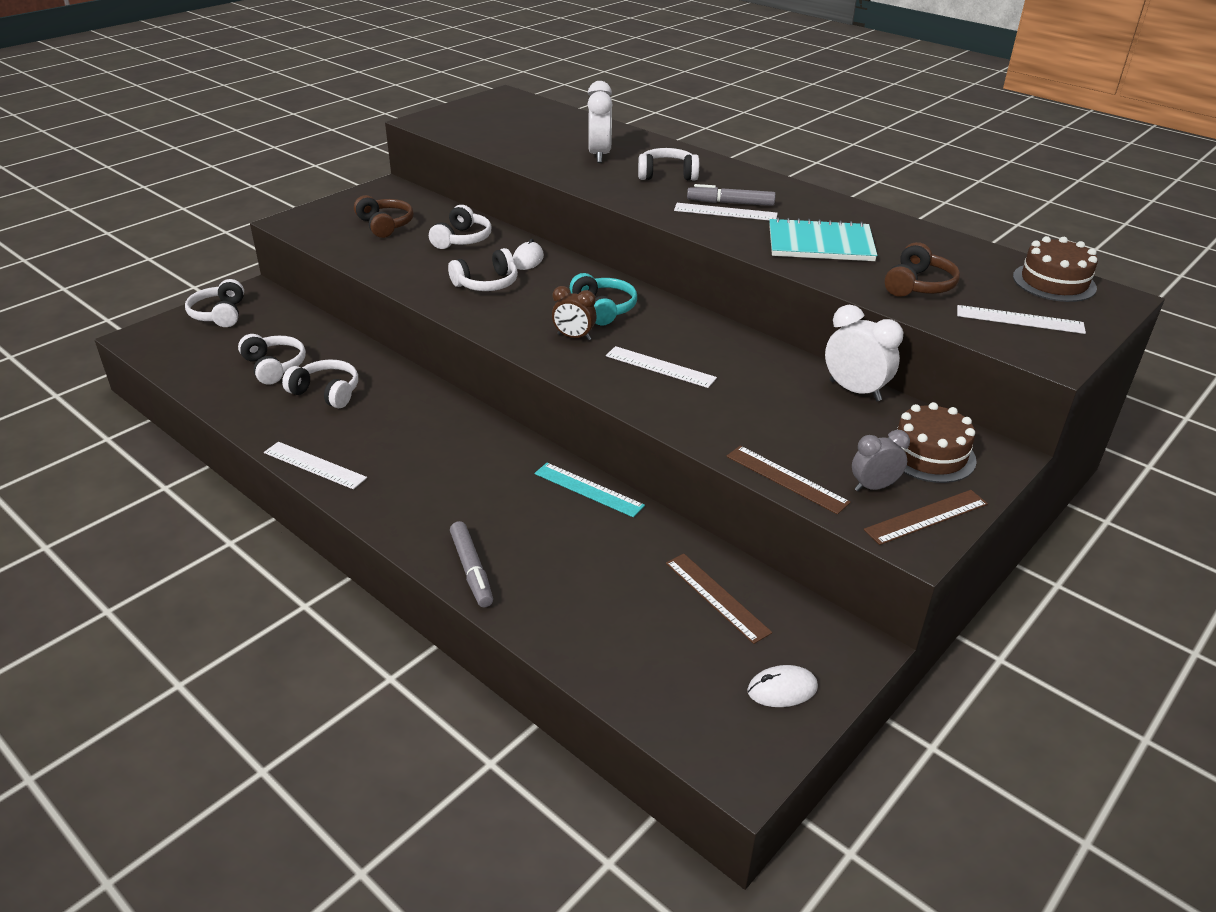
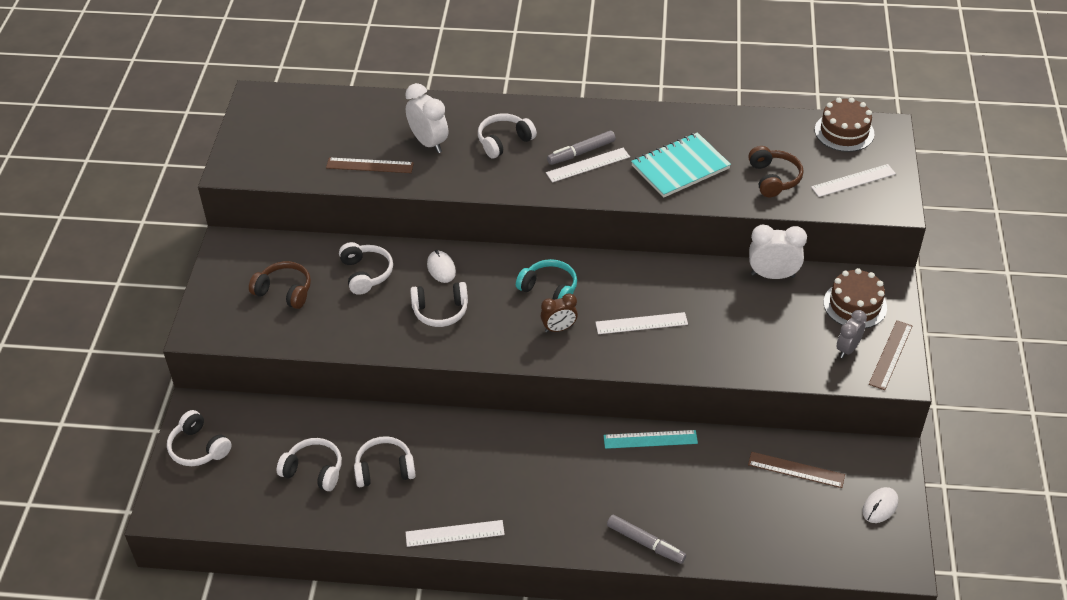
camera: 35 degrees left, 10 degrees up
white headphones [448,248,518,291] -> white headphones turned 60 degrees clockwise [410,282,468,327]
brown ruler [726,446,851,514] -> brown ruler moved to [326,157,414,173]

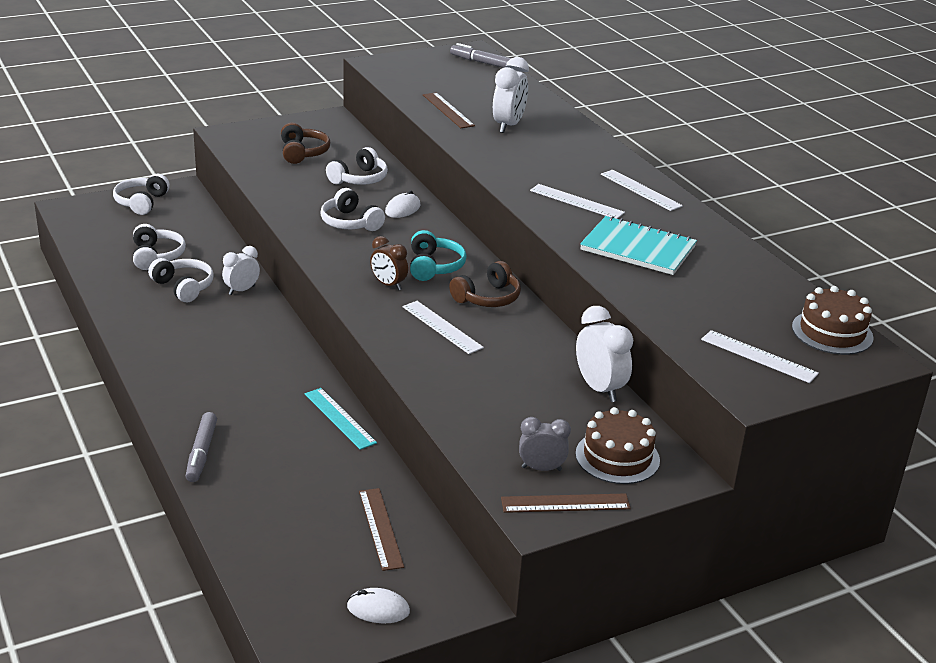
camera: 55 degrees right, 15 degrees down
white ruler [406,520,505,547] -> white ruler moved to [601,170,683,211]
white headphones [478,114,537,158] -> none
grey marker [547,131,616,165] -> grey marker moved to [450,43,511,68]
brown headphones [748,146,803,197] -> brown headphones moved to [449,261,521,307]
none -> white clock [222,246,260,295]

